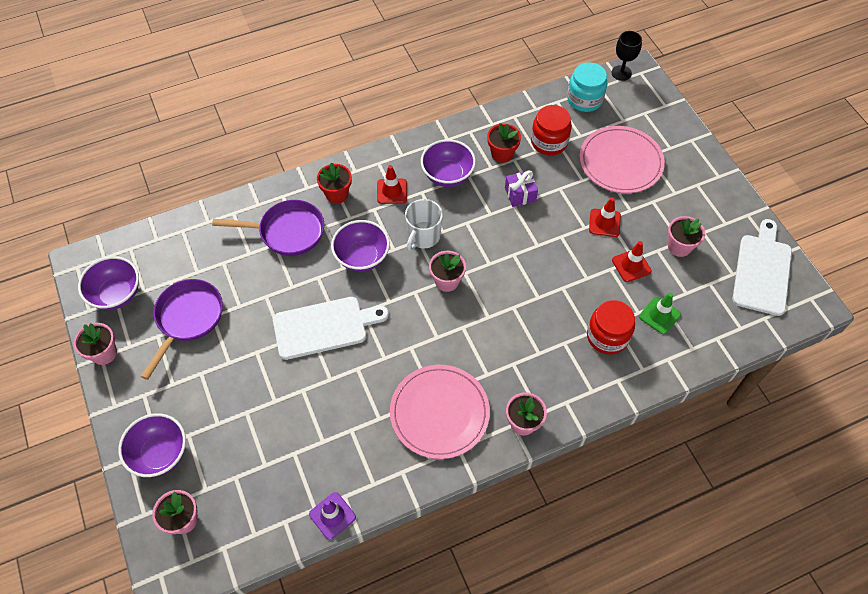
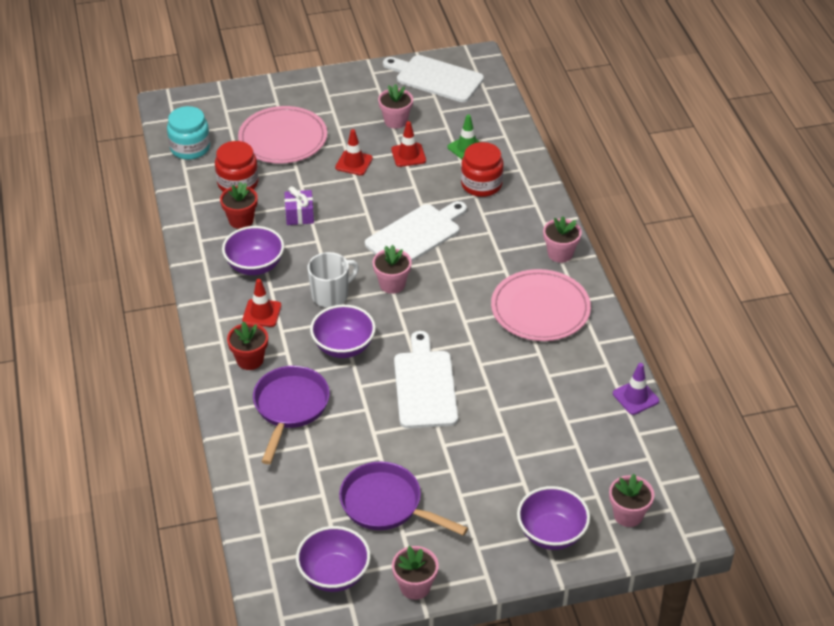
camera: 80 degrees left, 15 degrees down
white mug [405,199,443,251] -> white mug turned 75 degrees counterclockwise [308,252,359,308]
black goblet [611,31,642,81] -> none
none -> white cutting board [365,201,467,262]

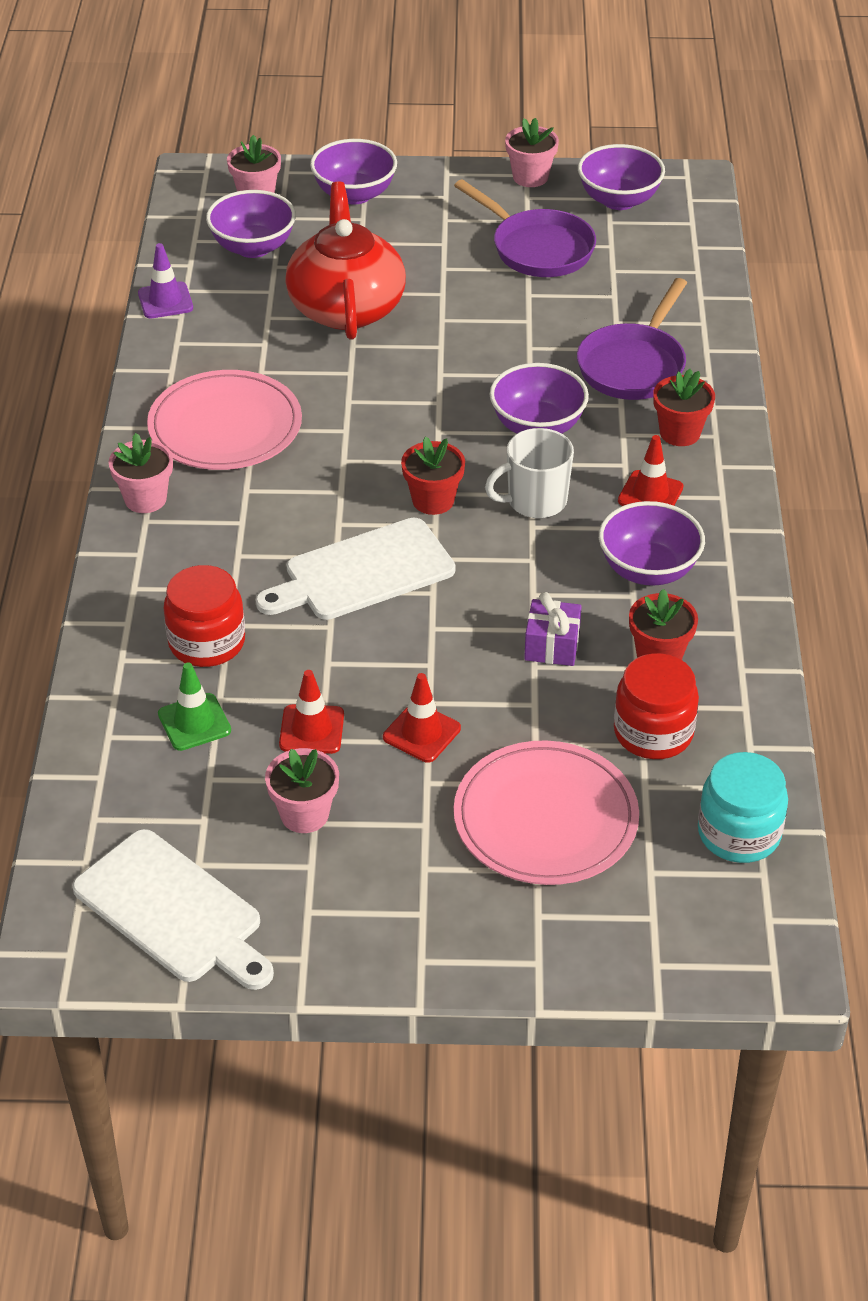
camera: 165 degrees left, 0 degrees up
pink flower pot [373,245,412,294] -> red flower pot [401,437,465,515]
white cutting board [394,331,458,428] -> none
none -> purple bowl [206,190,296,258]
none -> red teapot [285,181,406,340]

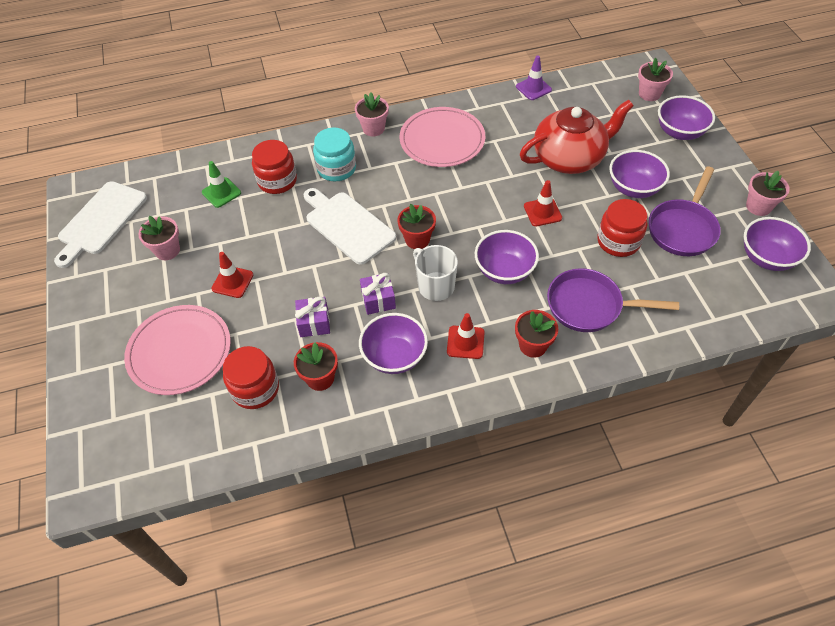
camera: 75 degrees right, 10 degrees up
purple bowl [206,190,296,258] -> purple bowl moved to [609,150,670,198]
red traffic cone [279,670,344,754] -> red traffic cone moved to [524,180,562,226]
turquoise jar [698,752,788,863] -> turquoise jar moved to [313,128,356,181]
none -> purple gift [360,273,396,315]
none -> red jar [597,199,647,257]

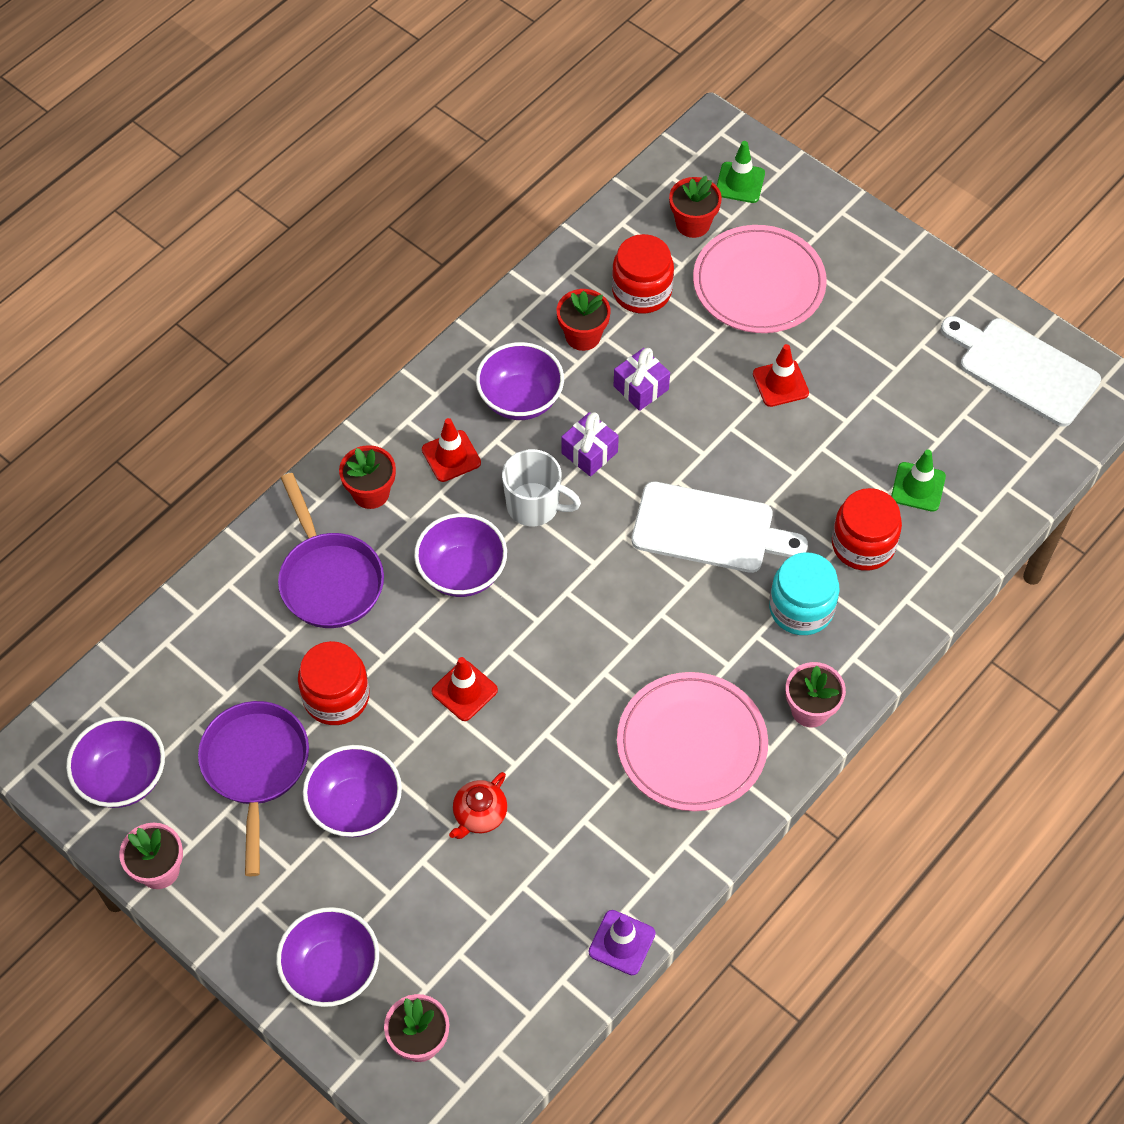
camera: 145 degrees right, 5 degrees up
white cutting board [54,181,147,268] -> white cutting board turned 45 degrees counterclockwise [941,316,1101,427]
pink flower pot [138,216,180,260] -> none
red flower pot [397,204,436,249] -> red flower pot moved to [669,176,722,238]
red teapot [520,99,634,174] -> red teapot [449,772,507,839], size x0.43
purple pan [547,268,679,332] -> purple pan turned 90 degrees clockwise [278,473,384,628]
none -> green traffic cone [717,141,765,203]

